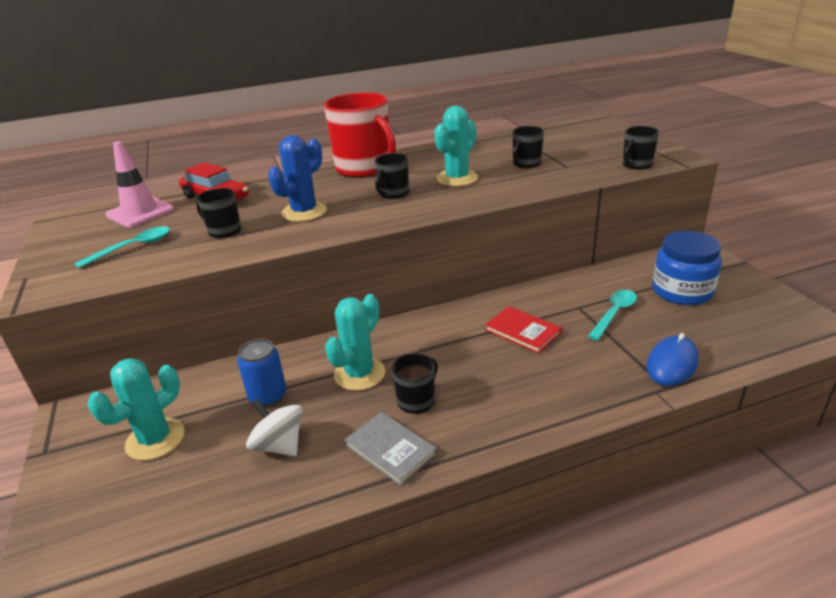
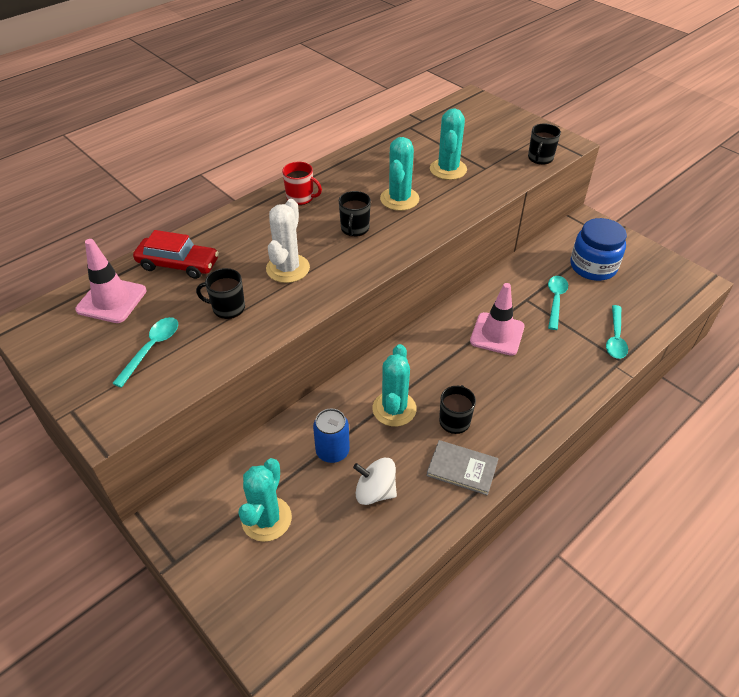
camera: 25 degrees left, 15 degrees up
blue cactus [268,135,327,222] -> white cactus [266,199,310,283]
red mug [324,92,396,178] -> red mug [282,162,322,205], size x0.49
red book [485,306,562,354] -> pink traffic cone [470,283,525,356]
black mug [512,126,544,168] -> turquoise cactus [430,108,467,180]
blue mouse [646,333,699,386] -> turquoise spoon [606,305,628,359]

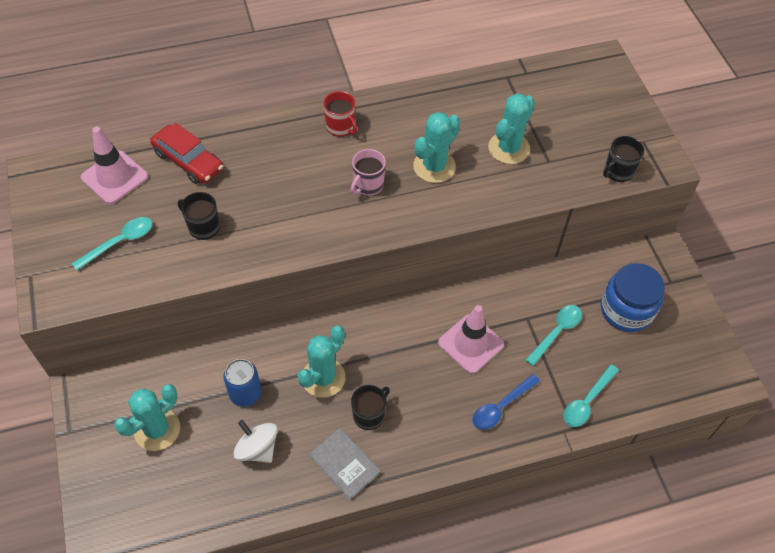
camera: 25 degrees right, 10 degrees up
white cactus [266,199,310,283] -> none
black mug [339,191,371,237] -> pink mug [351,149,386,196]
none -> blue spoon [472,374,540,430]

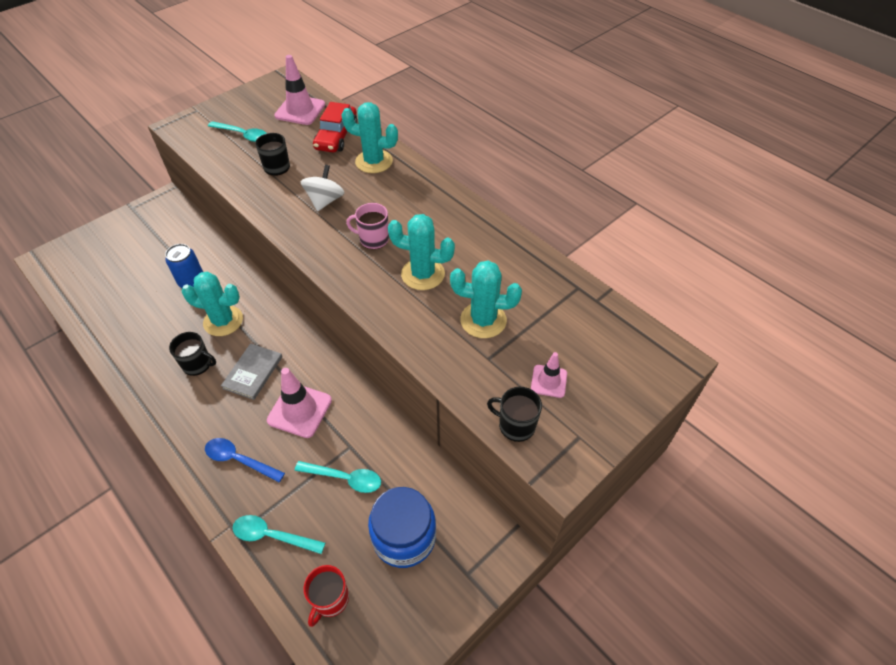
camera: 65 degrees right, 5 degrees down
turquoise cactus [114,384,180,451] -> turquoise cactus moved to [341,102,398,173]
white spinning top [234,420,278,463] -> white spinning top moved to [301,165,344,211]
grey book [309,428,381,500] -> grey book moved to [221,343,282,400]
red mug [323,91,357,137] -> red mug moved to [304,565,349,627]
none -> pink traffic cone [531,352,567,398]

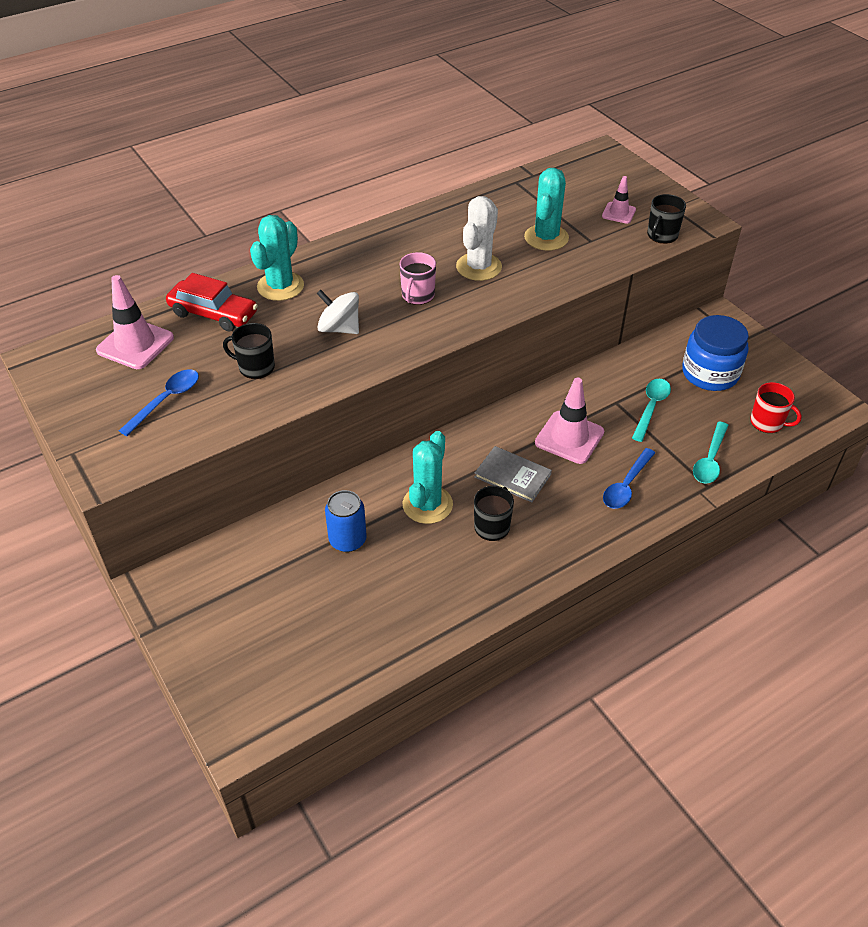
camera: 80 degrees left, 5 degrees down
turquoise spoon [208,121,267,142] -> blue spoon [119,369,199,436]
turquoise cactus [388,214,455,290] -> white cactus [456,196,502,281]

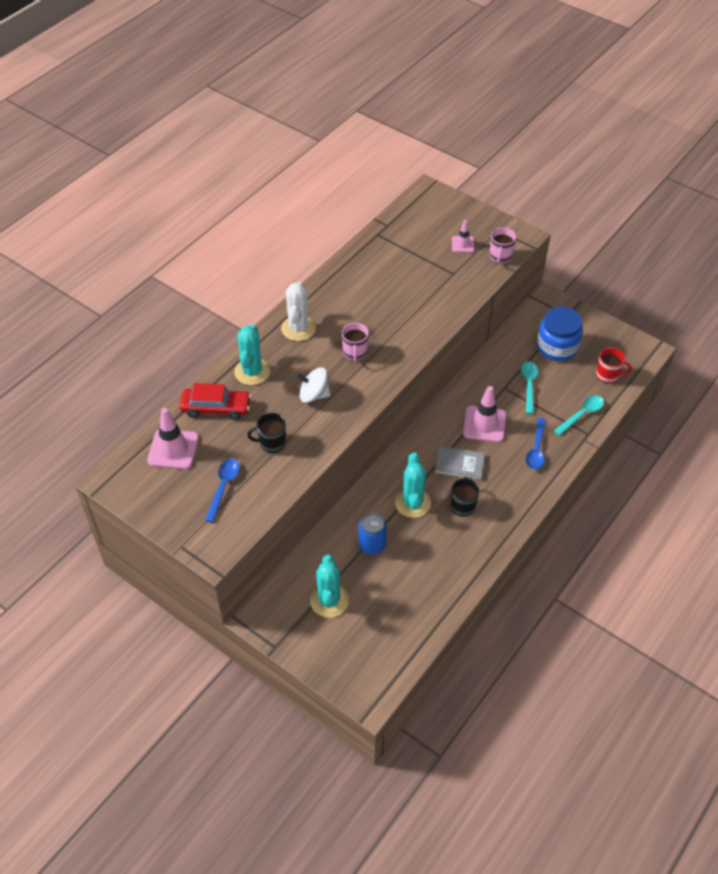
camera: 20 degrees left, 5 degrees up
white cactus [456,196,502,281] -> white cactus moved to [281,282,316,341]
turquoise cactus [524,168,569,251] -> turquoise cactus moved to [310,555,349,618]
black mug [647,194,686,244] -> pink mug [490,227,516,264]
turquoise spoon [693,422,728,484] -> turquoise spoon turned 135 degrees counterclockwise [554,395,604,436]

